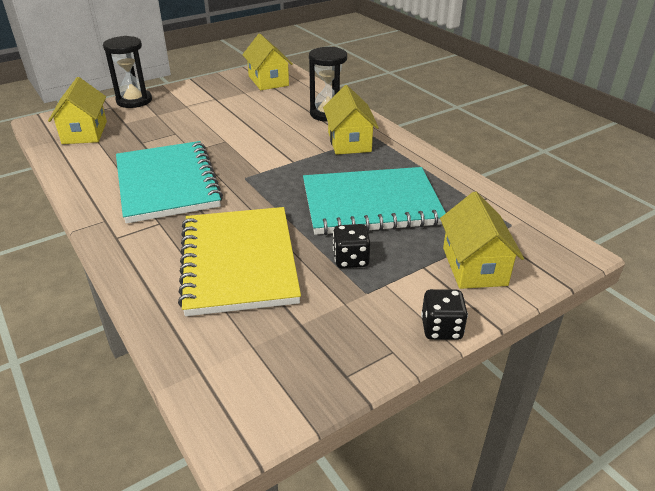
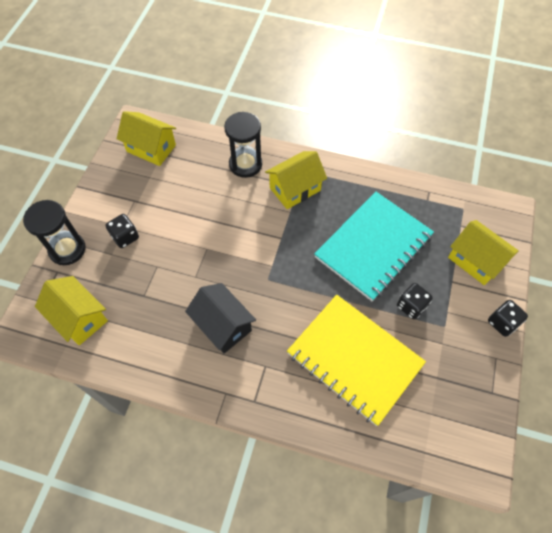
camera: 40 degrees left, 25 degrees up
turquoise notebook [116,141,223,224] -> black house [185,283,256,353]
yellow house [323,85,379,155] -> yellow house turned 75 degrees counterclockwise [265,151,327,209]
none -> black dice [106,214,139,248]

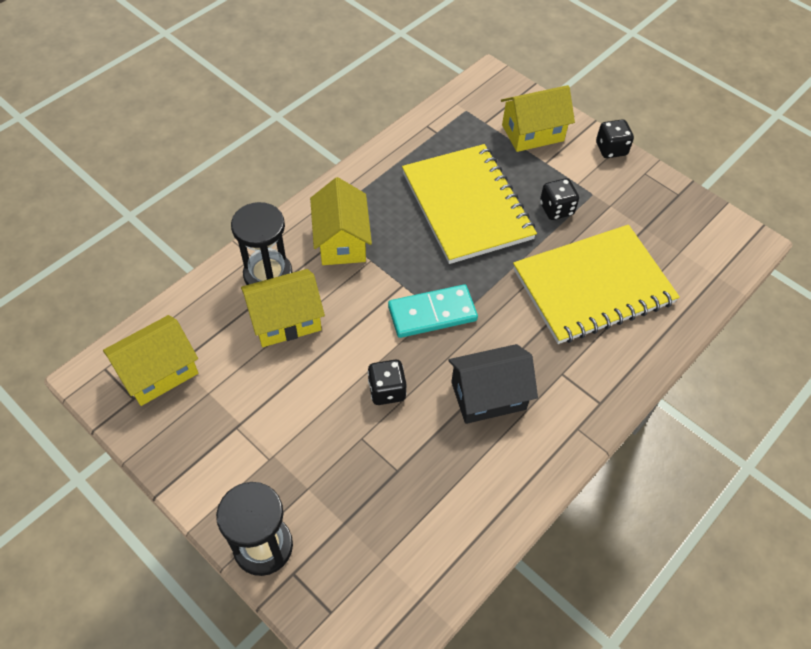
camera: 65 degrees left, 5 degrees down
yellow house [35,276,108,345] -> yellow house moved to [241,269,325,347]
black dice [106,214,139,248] -> black dice moved to [368,359,407,405]
turquoise notebook [314,192,434,301] -> yellow notebook [402,144,537,264]
none -> turquoise domino [388,285,478,338]

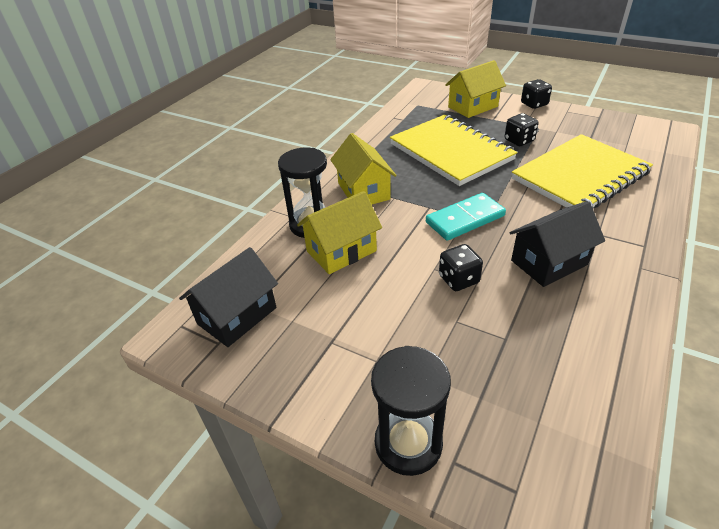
camera: 10 degrees left, 15 degrees down
yellow house [103,315,198,406] -> black house [179,247,278,347]

